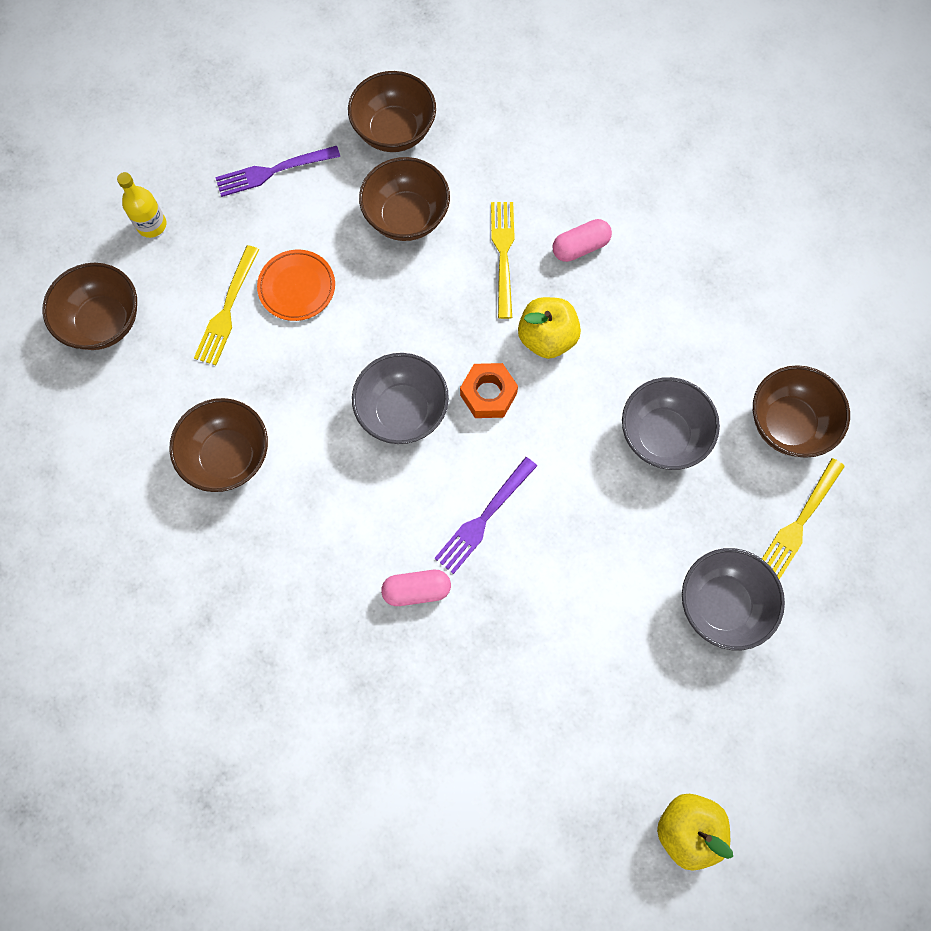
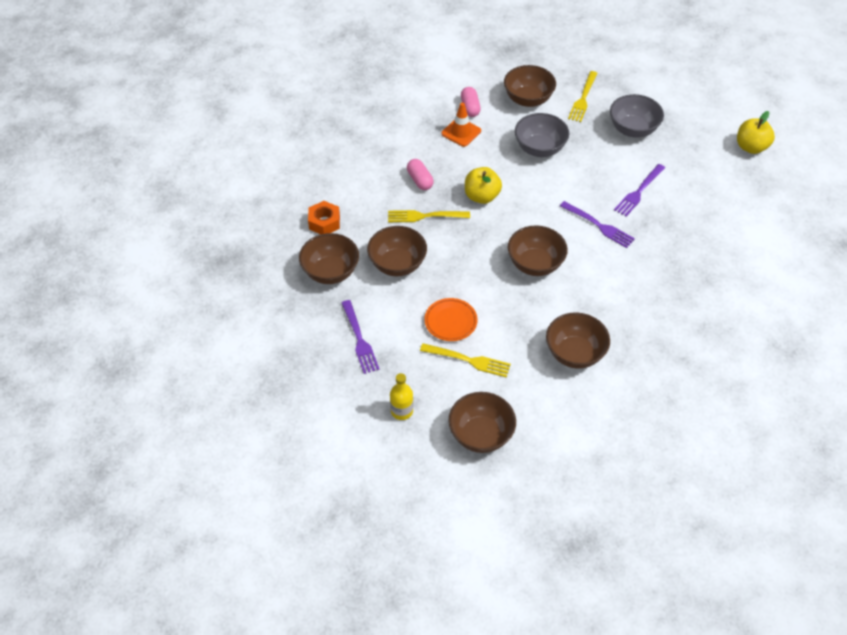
camera: 90 degrees left, 20 degrees down
grey bowl [352,353,449,444] -> brown bowl [508,225,568,276]
pink capsule [381,570,451,606] -> pink capsule moved to [461,87,481,117]
orange nut [460,363,518,418] -> orange nut moved to [308,201,340,234]
yellow fork [762,458,845,579] -> yellow fork turned 75 degrees clockwise [568,71,598,122]
none -> orange traffic cone [441,103,481,147]
none -> purple fork [614,164,665,217]

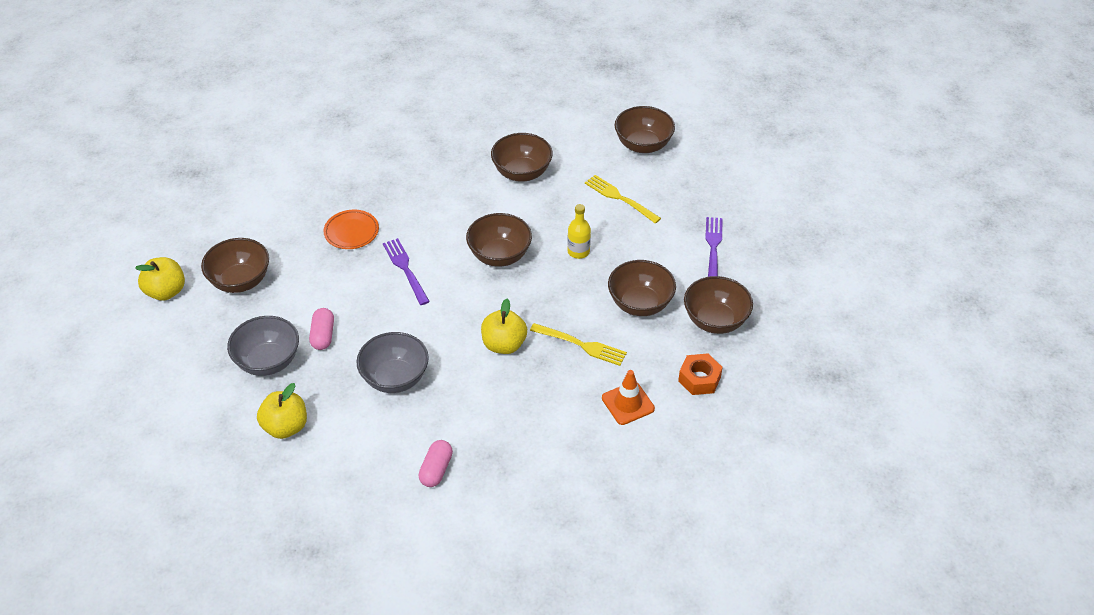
camera: 155 degrees left, 5 degrees down
yellow bottle [390,373,413,420] -> yellow bottle moved to [567,204,591,259]
pink capsule [407,159,434,190] -> pink capsule moved to [309,308,334,350]
orange plate [425,298,478,341] -> orange plate moved to [324,210,379,249]
orange traffic cone [441,103,481,147] -> orange traffic cone moved to [602,370,655,425]
brown bowl [504,65,556,107] -> brown bowl moved to [201,238,269,293]
yellow fork [568,71,598,122] -> yellow apple [257,383,307,439]
purple fork [614,164,665,217] -> none

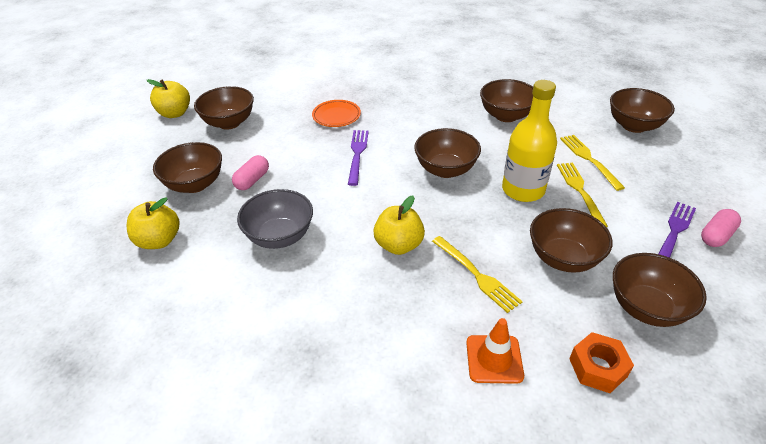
camera: 30 degrees right, 5 degrees down
grey bowl [227,316,299,376] -> brown bowl [153,142,222,193]
pink capsule [419,440,453,487] -> pink capsule moved to [701,209,741,247]
yellow bottle [567,204,591,259] -> yellow bottle [502,80,557,202], size x1.83
none -> yellow fork [557,163,608,227]

